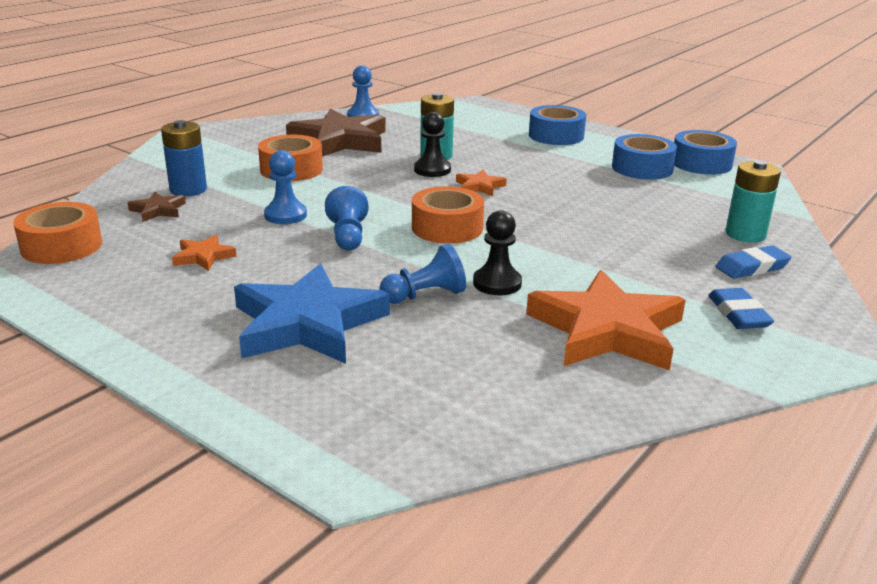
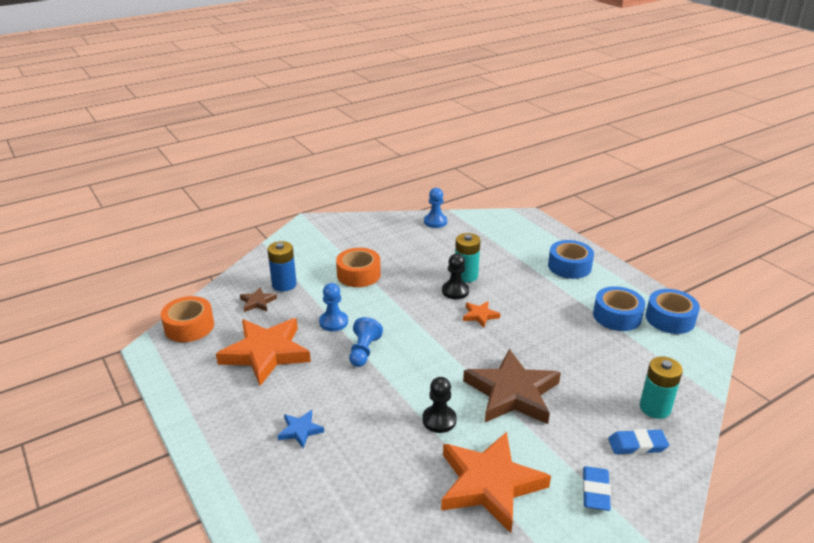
camera: 20 degrees right, 5 degrees up
orange star [172,235,237,271] -> orange star [216,318,311,386], size x2.25
blue star [234,264,390,364] -> blue star [277,410,324,448], size x0.44
brown star [286,109,386,156] -> brown star moved to [463,349,561,424]
blue pawn [379,244,466,304] -> none
orange tape [412,186,484,244] -> none

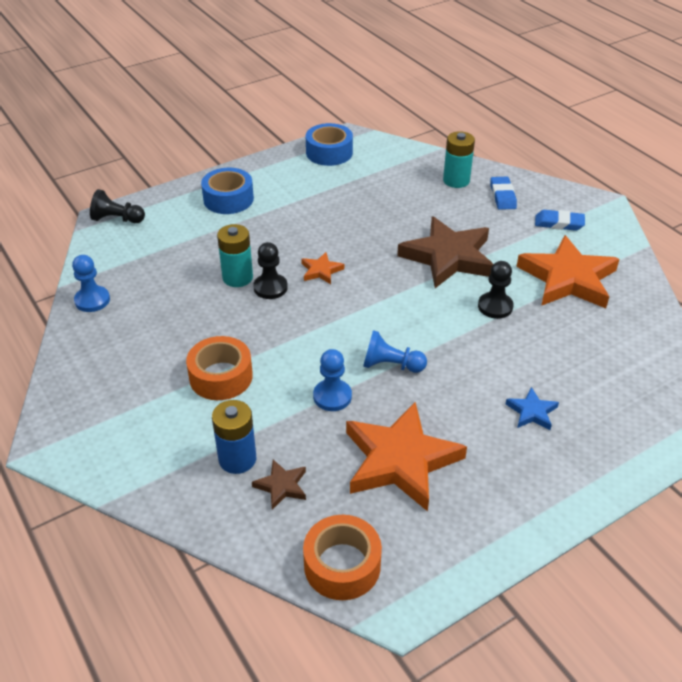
camera: 90 degrees left, 10 degrees up
blue tape [593,286,645,331] -> none
none -> black pawn [90,189,145,223]

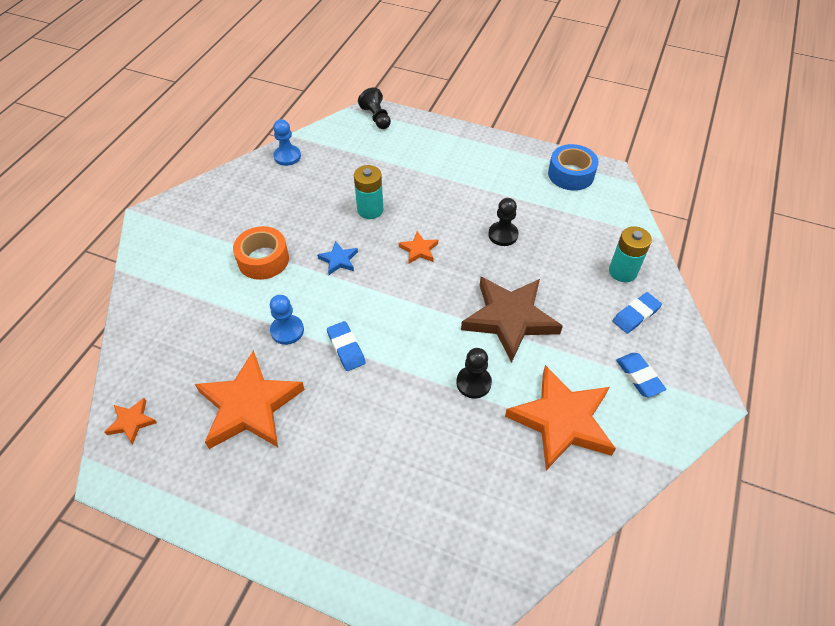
camera: 55 degrees right, 10 degrees up
blue tape [201,168,254,214] -> none
blue battery [212,400,256,474] -> none
brown star [252,459,306,510] -> none
black pawn [253,242,288,299] -> black pawn moved to [488,198,519,246]
orange tape [303,515,382,600] -> orange star [105,398,157,444]
blue pawn [363,330,427,373] -> blue eraser [327,321,366,371]
blue star [506,387,559,430] -> blue star moved to [317,241,358,275]

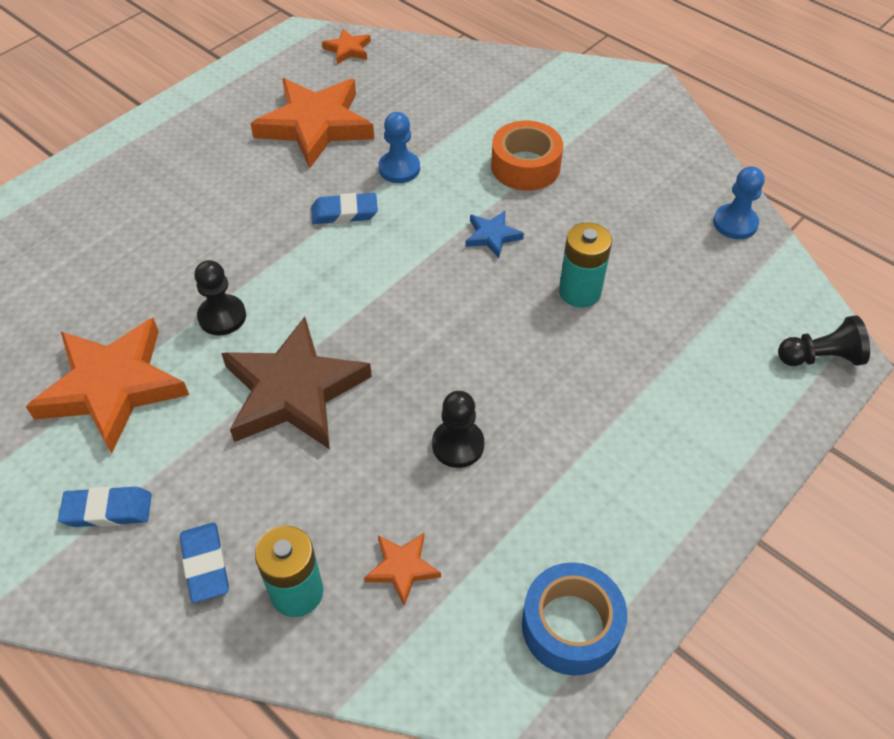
camera: 110 degrees right, 0 degrees up
orange star [399,231,438,264] -> orange star moved to [364,533,441,605]

